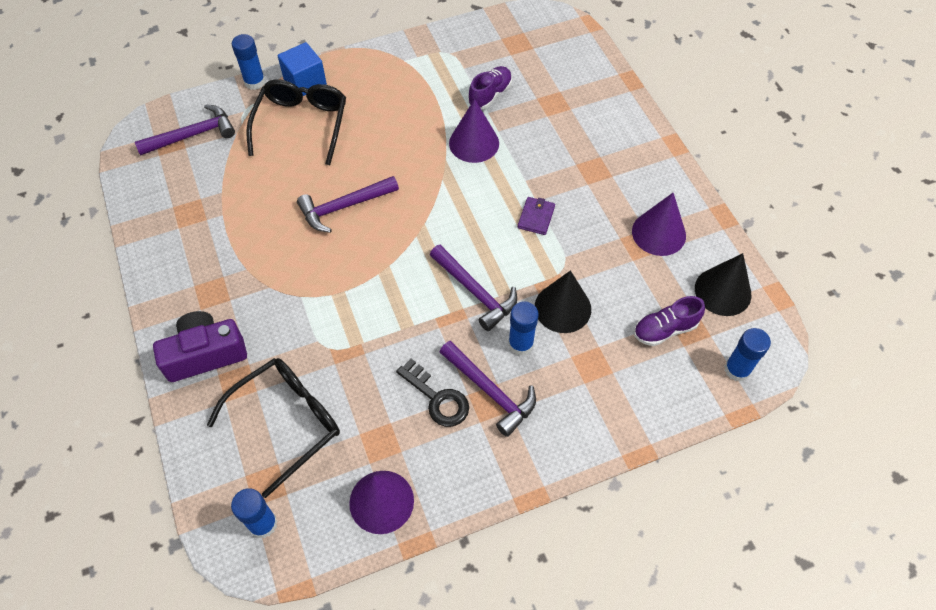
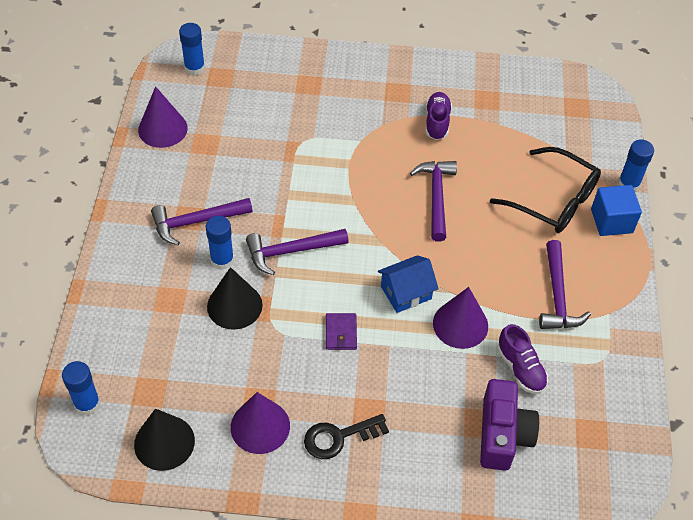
camera: 115 degrees right, 5 degrees down
purple hammer [135,104,235,155] -> purple hammer moved to [539,240,591,329]
purple camera [153,311,247,382] -> purple camera moved to [480,379,539,471]
black glasses [207,358,340,498] -> none
black key [396,359,469,427] -> black key moved to [304,414,389,459]
purple wallet [518,197,555,235] -> purple wallet turned 45 degrees clockwise [326,313,357,350]
purple shoe [634,296,705,346] -> purple shoe moved to [425,92,452,140]
none -> blue house [378,255,439,313]

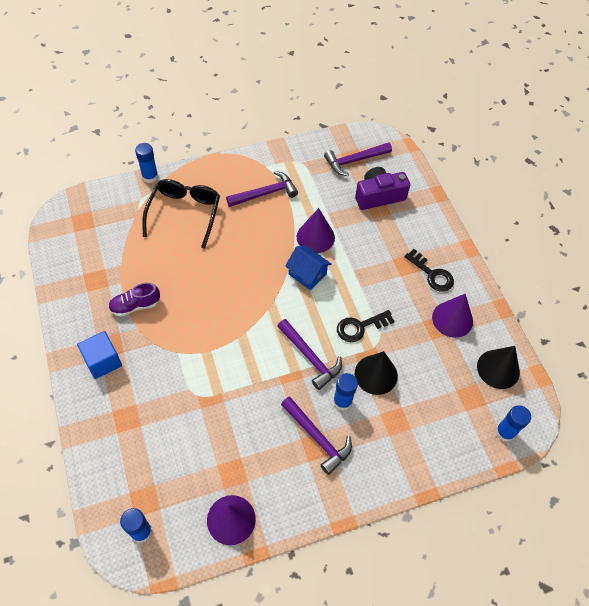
camera: 115 degrees left, 5 degrees up
purple wallet [326,313,357,350] -> none
purple hammer [410,161,457,242] -> purple hammer moved to [324,142,392,176]
purple shoe [497,324,548,394] -> none
blue cube [591,185,642,236] -> blue cube moved to [77,331,122,379]
none -> black key [337,310,395,342]

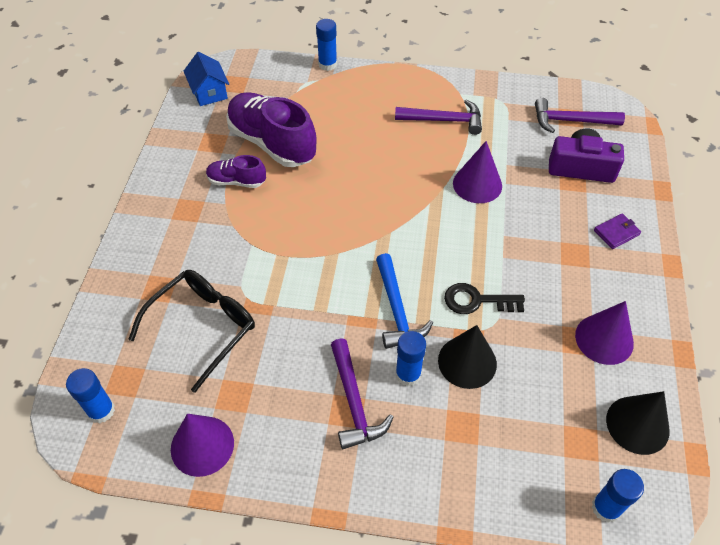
camera: 30 degrees right, 5 degrees down
blue cube [77,331,122,379] -> none
black glasses [142,179,220,249] -> black glasses moved to [128,270,255,393]
purple hammer [277,319,342,390] -> blue hammer [376,253,433,349]
blue house [285,246,331,290] -> blue house moved to [184,52,229,106]
black key [404,249,454,292] -> none
none -> purple shoe [226,92,316,167]
none -> purple wallet [594,213,641,249]

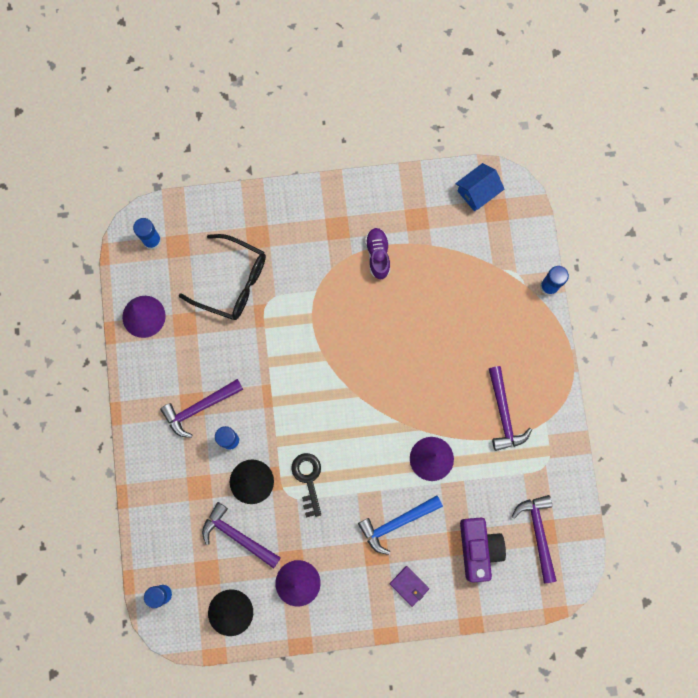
camera: 75 degrees right, 25 degrees up
purple shoe [226,92,316,167] -> none
blue hammer [376,253,433,349] -> blue hammer moved to [358,495,443,555]
none -> purple hammer [202,502,281,569]

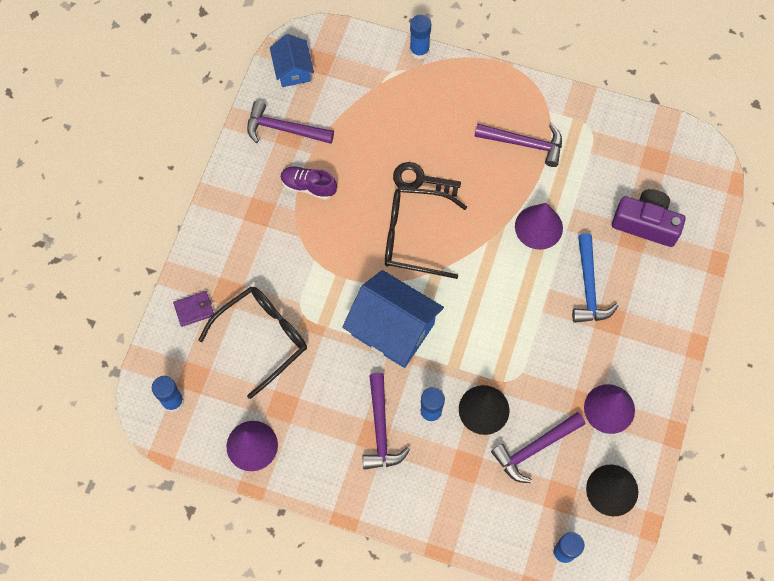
camera: 65 degrees left, 10 degrees down
black key [291,453,321,518] -> black key moved to [393,162,461,197]
purple wallet [390,566,429,607] -> purple wallet moved to [173,291,214,327]
purple hammer [512,495,557,583] -> purple hammer moved to [247,101,334,144]
none -> blue house [342,270,444,368]
none -> black glasses [385,187,467,279]

